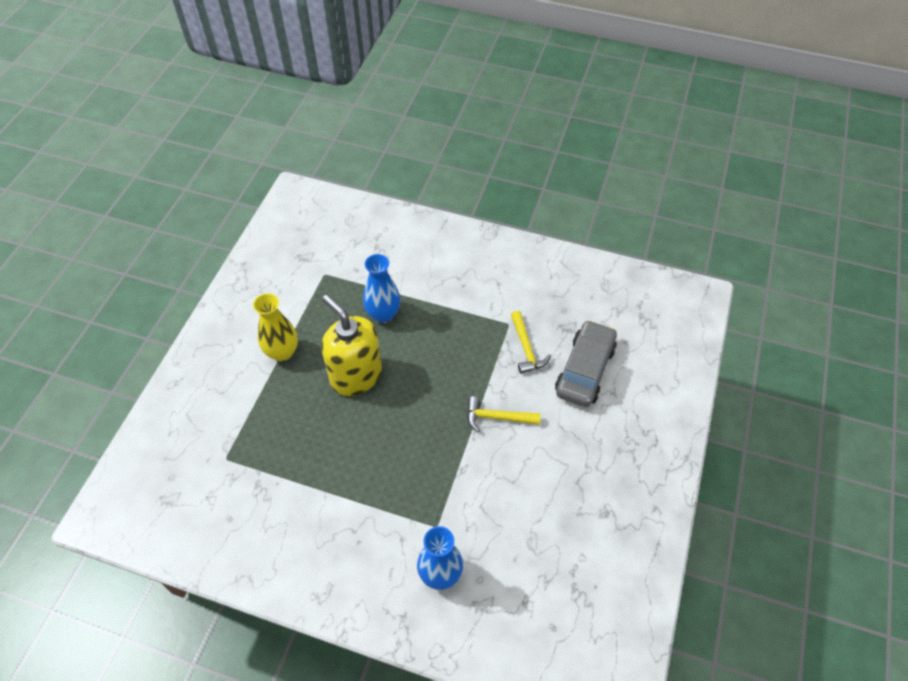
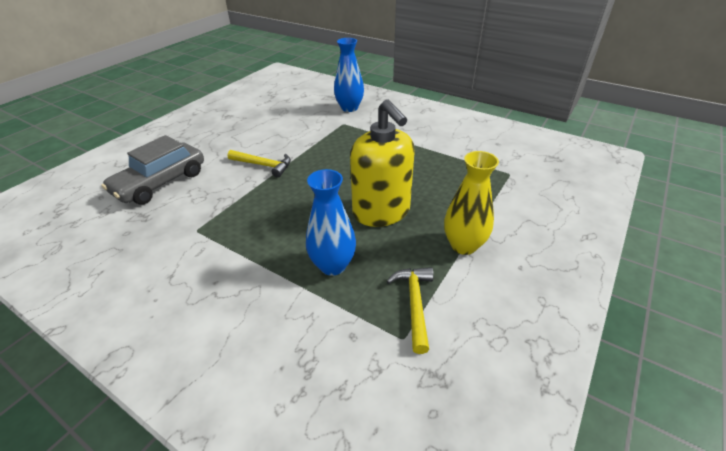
camera: 165 degrees left, 15 degrees down
yellow hammer [511,311,551,374] -> yellow hammer moved to [387,267,434,354]

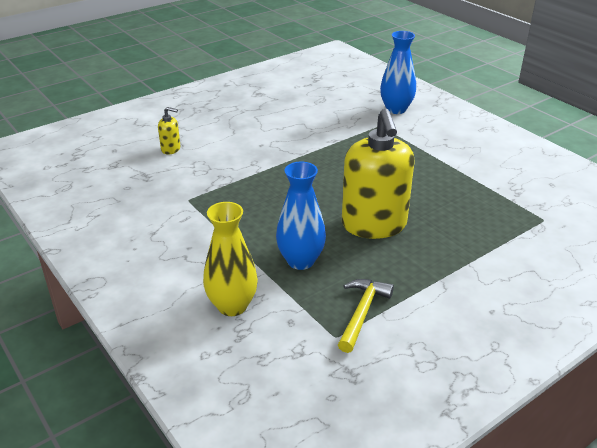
camera: 20 degrees right, 5 degrees down
grey car [102,135,204,204] -> yellow soap dispenser [158,107,181,154]
yellow hammer [228,150,291,178] -> none
yellow vase [444,151,499,255] -> yellow vase moved to [203,202,258,316]

